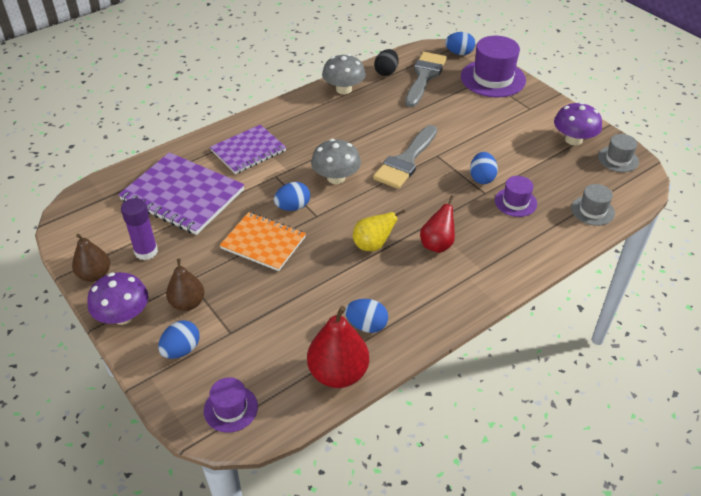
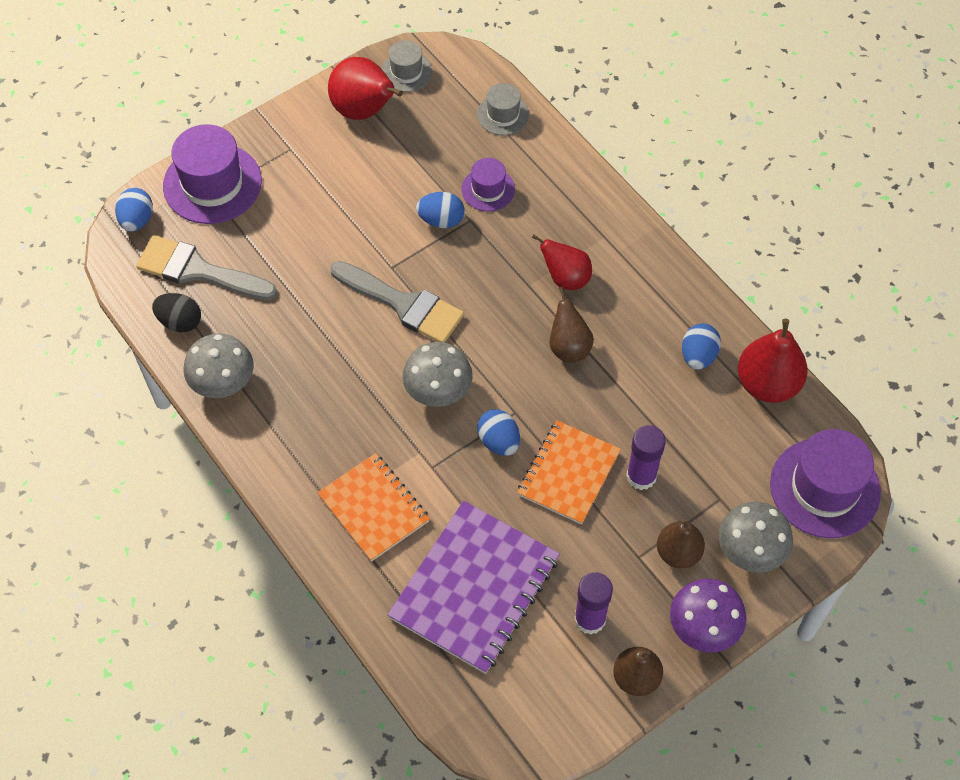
camera: 90 degrees left, 15 degrees up
blue egg [158,320,200,359] -> grey mushroom [719,502,793,573]
purple hat [204,377,258,433] -> purple hat [770,429,881,538], size x1.84
purple notebook [210,124,286,174] -> orange notebook [317,453,430,562]
yellow pear [353,210,405,251] -> brown pear [549,287,594,362]
purple mushroom [554,102,602,146] -> red pear [328,57,403,120]
none -> purple glue stick [626,425,666,490]

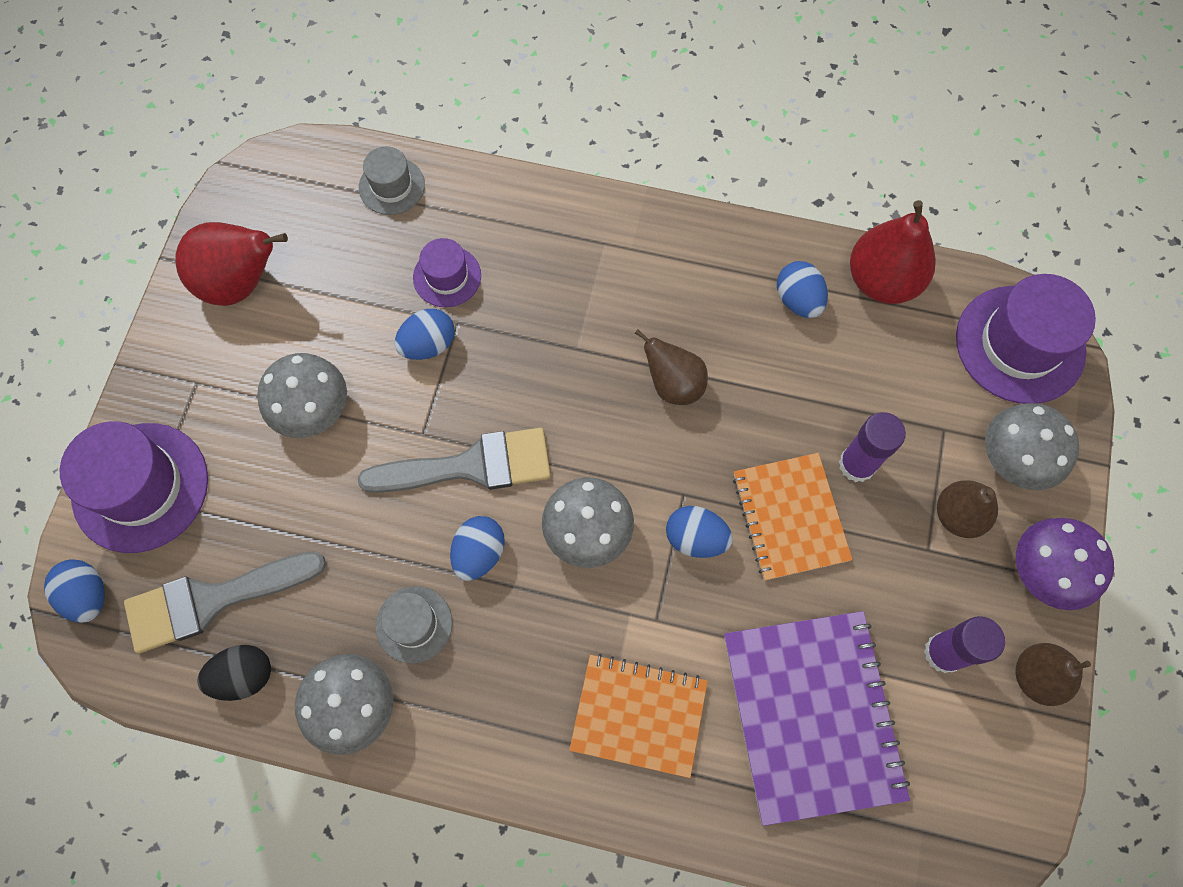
camera: 40 degrees left, 10 degrees up
grey hat [382,40,432,92] -> grey hat moved to [375,586,452,664]
red pear [532,235,592,290] -> none
none -> grey mushroom [257,353,347,438]
none -> blue egg [450,516,505,581]

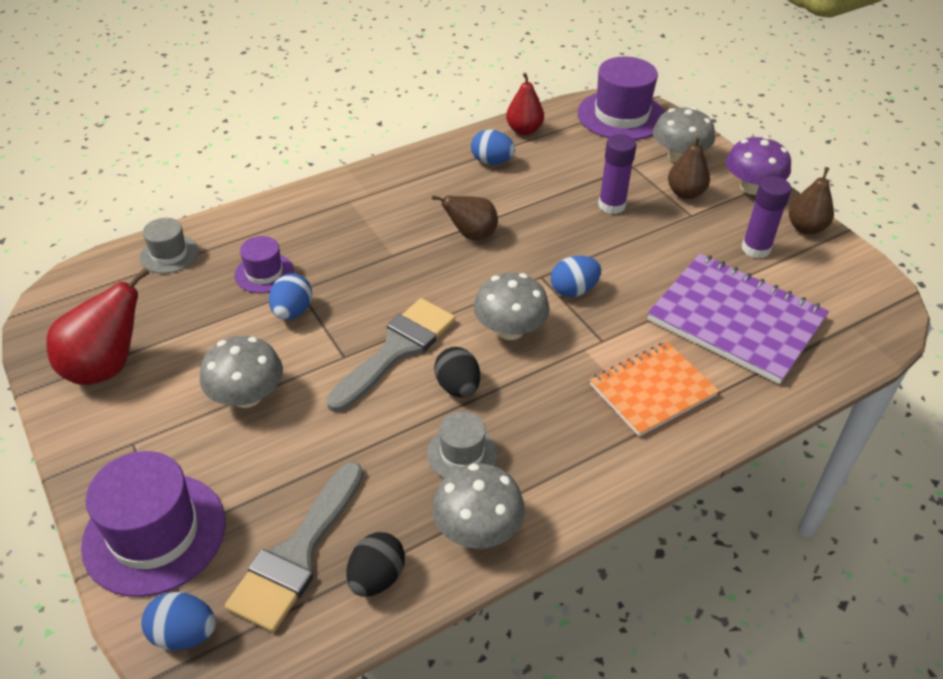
camera: 45 degrees left, 25 degrees down
blue egg [450,516,505,581] -> black egg [434,347,480,398]
orange notebook [733,453,852,581] -> none
red pear [850,200,936,304] -> red pear [506,73,544,135], size x0.66

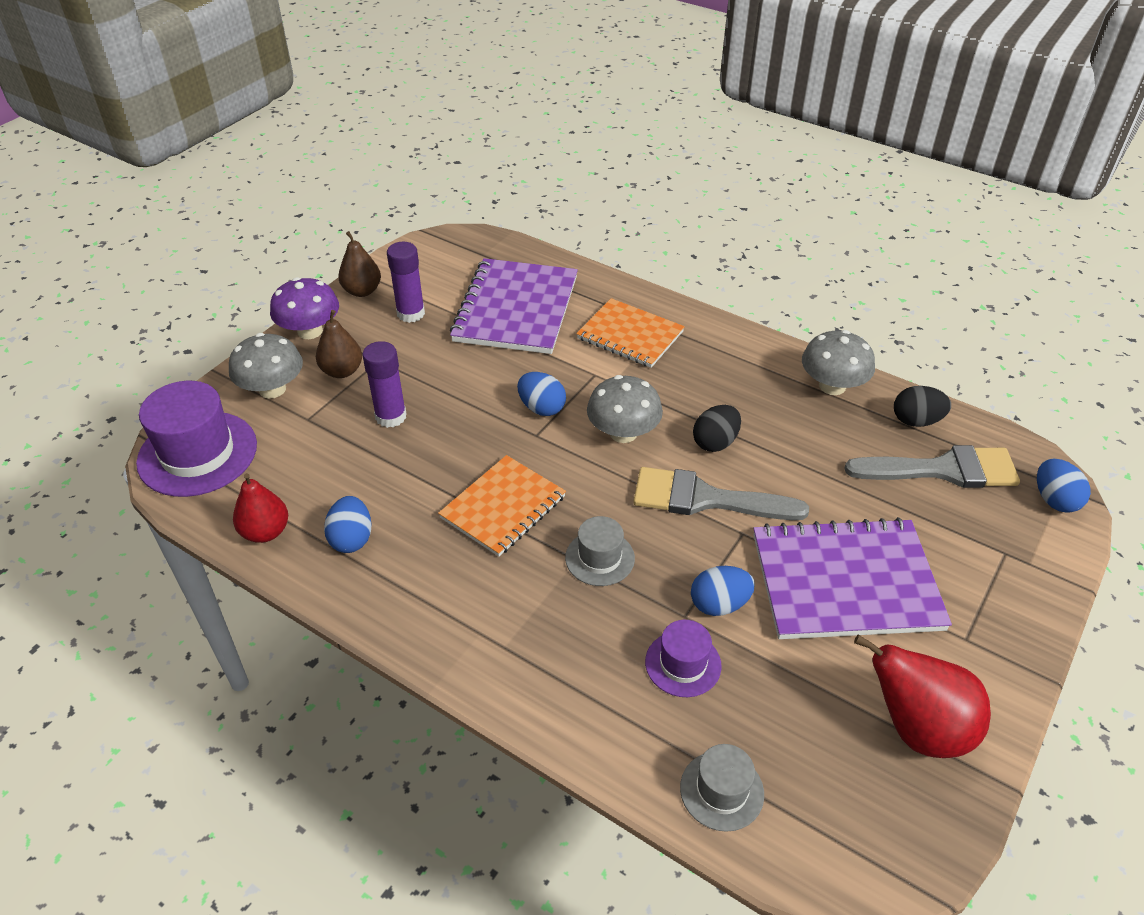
camera: 115 degrees left, 0 degrees up
purple hat [81,451,225,597] -> none
grey mushroom [200,336,283,408] -> purple notebook [753,517,952,639]
grey hat [427,411,497,478] -> grey hat moved to [565,516,635,586]
brown pear [432,195,498,240] -> orange notebook [438,455,566,556]

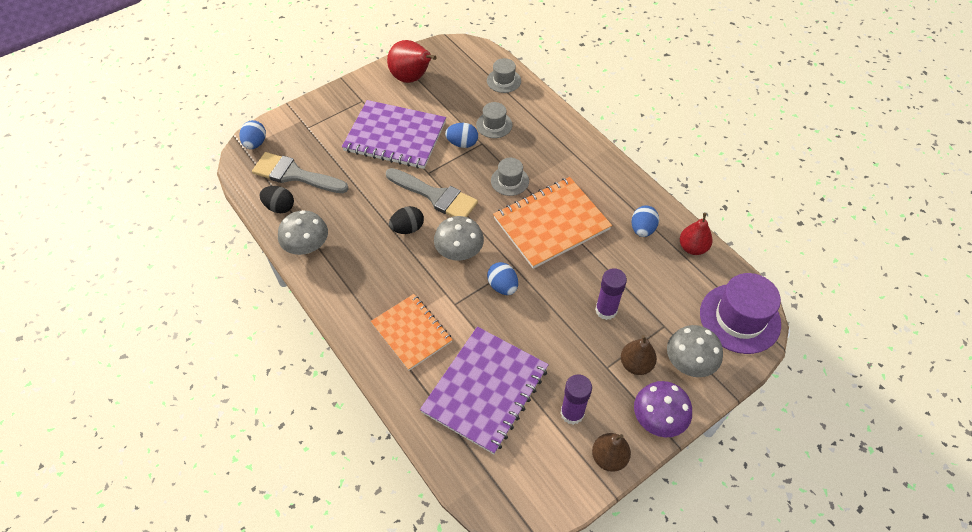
camera: 160 degrees left, 10 degrees up
orange notebook [438,455,566,556] -> orange notebook [493,177,612,269], size x1.53
purple hat [645,620,722,697] -> grey hat [476,102,512,138]

